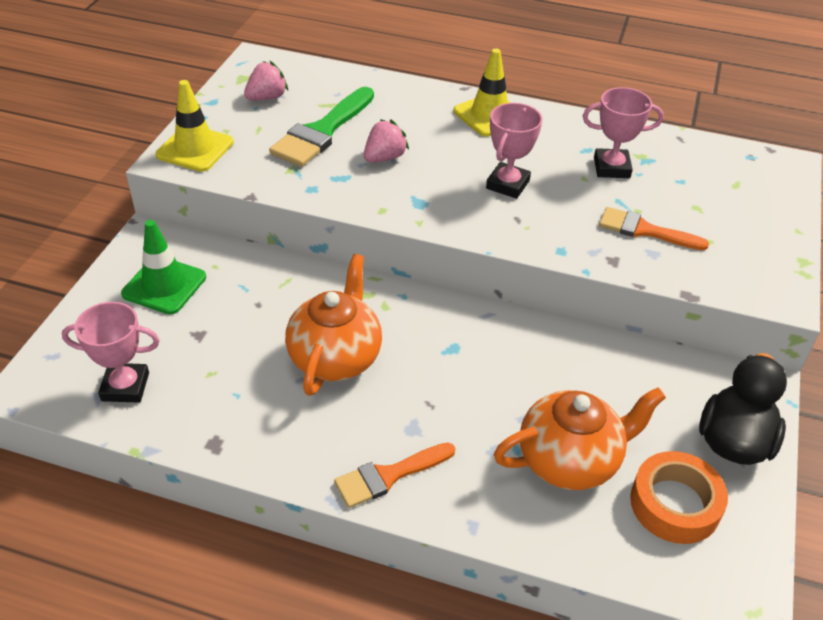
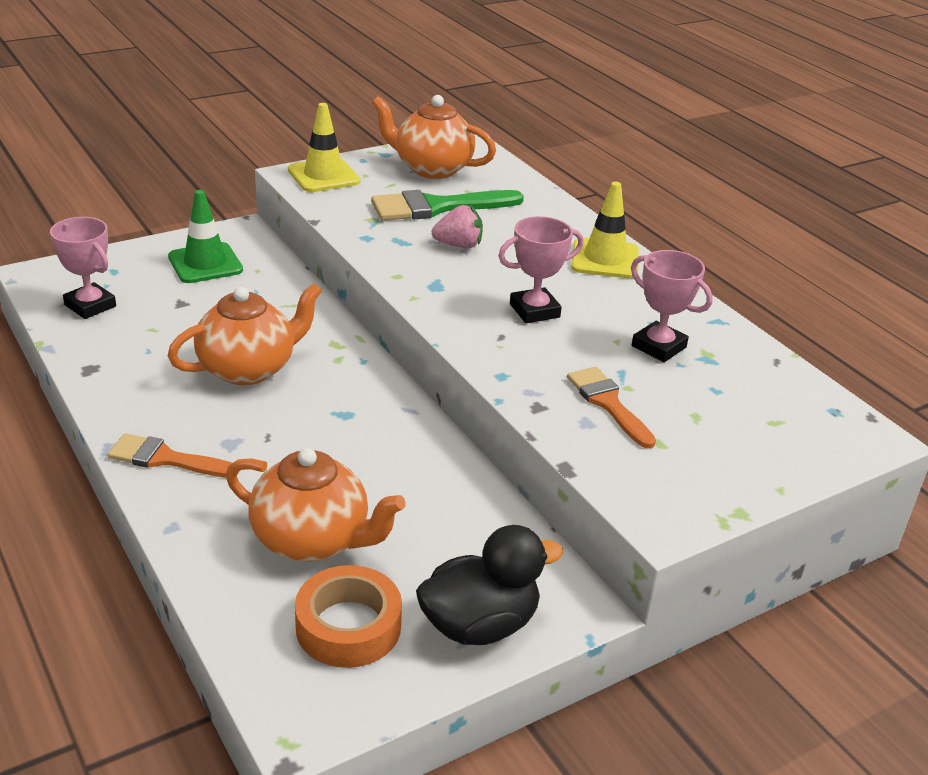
camera: 40 degrees right, 10 degrees down
pink strawberry [244,61,288,100] -> orange teapot [372,95,496,179]

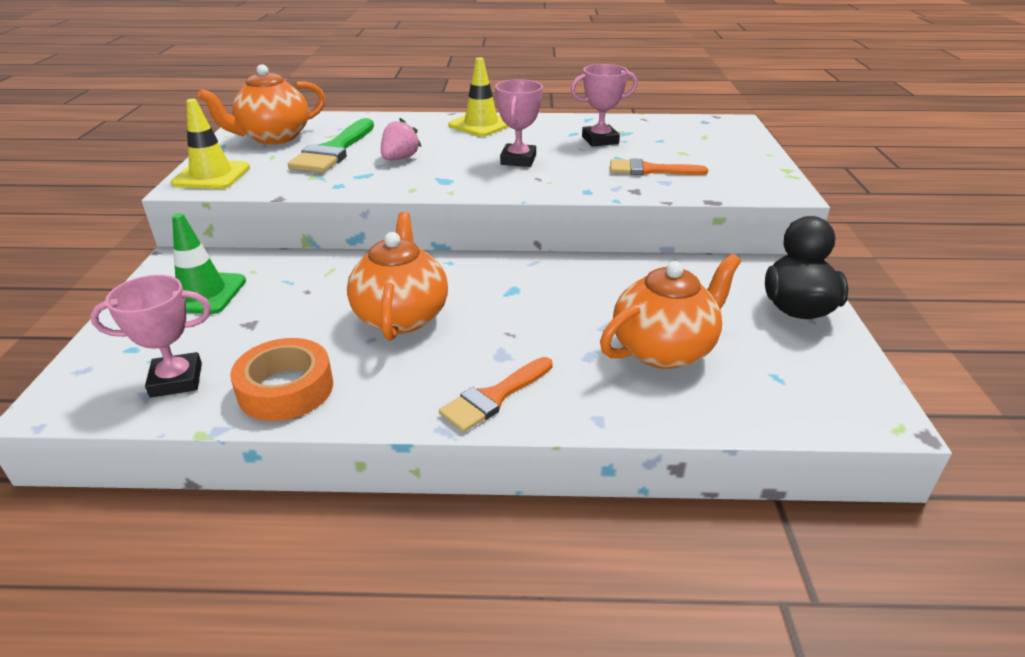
camera: 55 degrees left, 0 degrees up
orange tape [295,565,402,668] -> orange tape moved to [230,338,333,421]

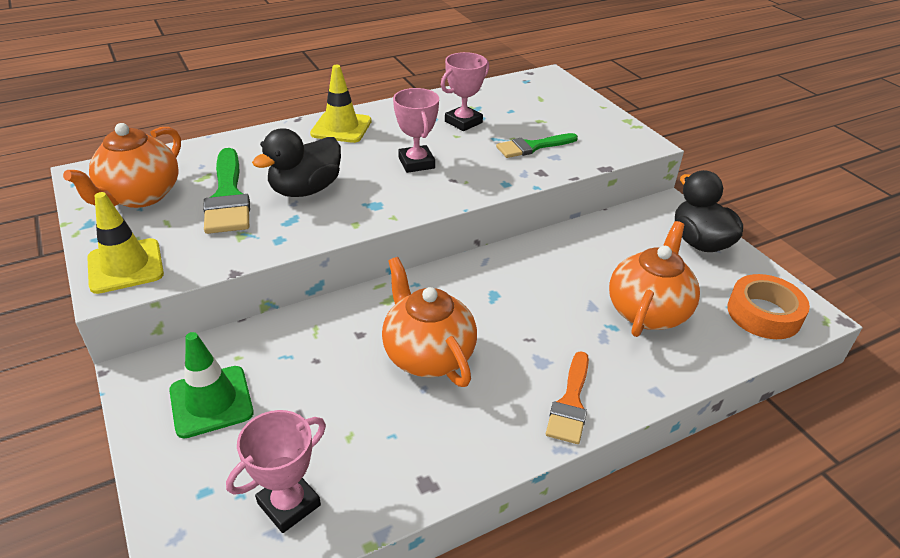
camera: 30 degrees left, 5 degrees up
orange tape [230,338,333,421] -> orange tape moved to [727,274,810,339]
pink strawberry [381,118,422,160] -> black duck [252,128,341,197]
orange brush [610,158,708,175] -> green brush [496,133,578,158]

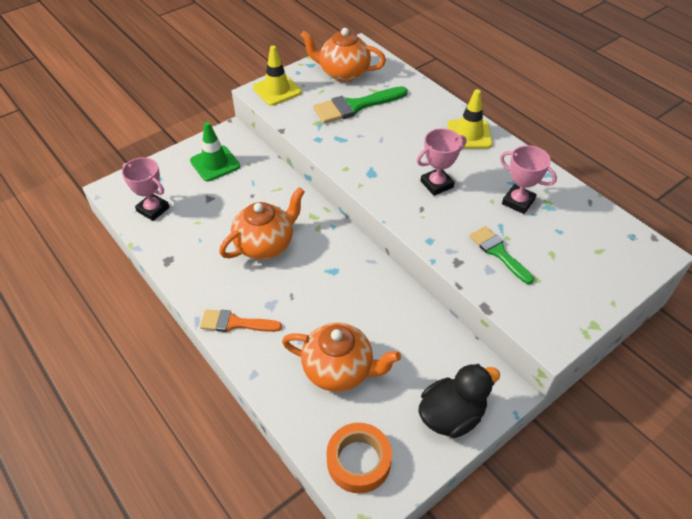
camera: 80 degrees right, 10 degrees up
black duck [252,128,341,197] -> none

